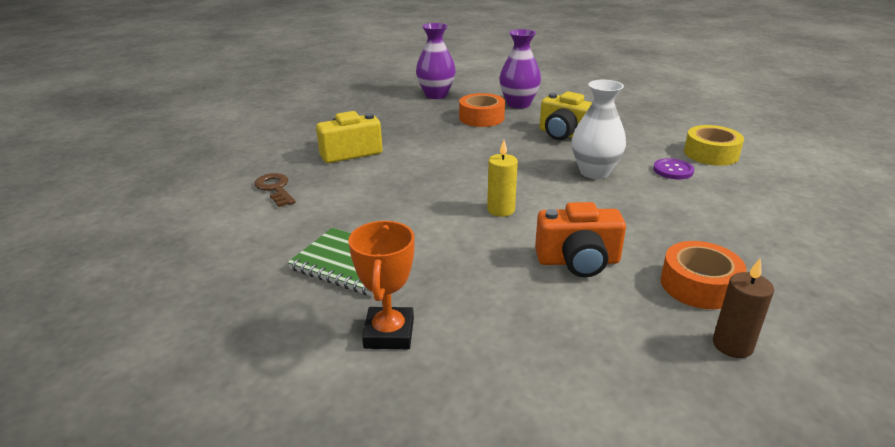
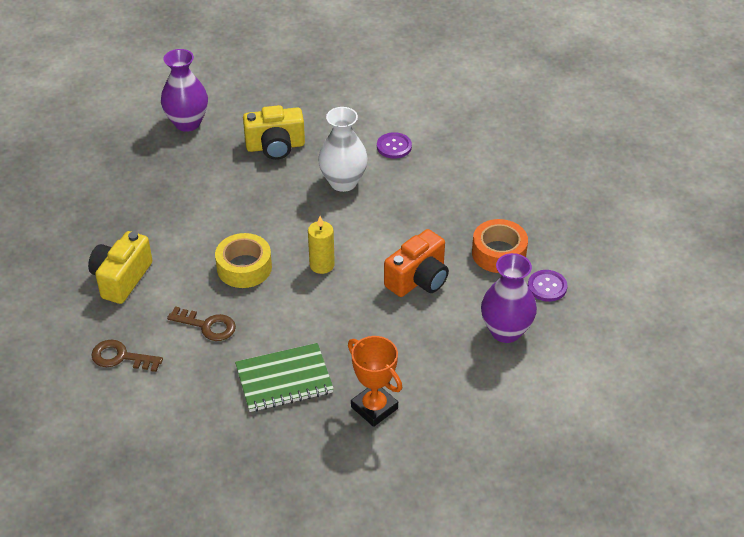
camera: 45 degrees left, 15 degrees up
purple vase [416,23,456,99] -> purple vase moved to [481,253,537,343]
orange tape [459,93,505,127] -> none
yellow tape [684,125,744,166] -> yellow tape moved to [215,233,272,288]
brown candle [713,258,774,358] -> purple button [528,270,567,302]
none -> brown key [167,306,236,341]

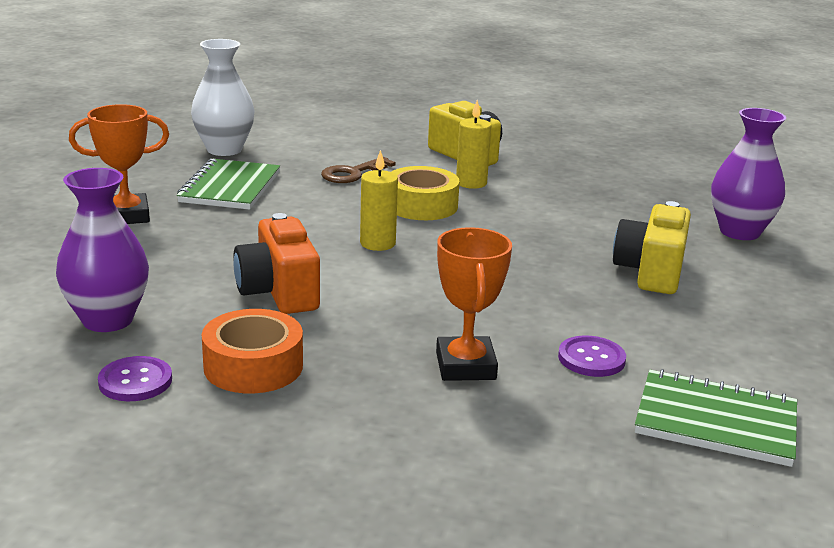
camera: 115 degrees right, 20 degrees down
brown key [91,340,163,372] -> none
white vase [318,107,368,192] -> white vase moved to [191,39,255,156]
none -> orange trophy [436,227,512,381]
none -> yellow candle [456,100,491,189]
none -> green notebook [635,369,797,467]

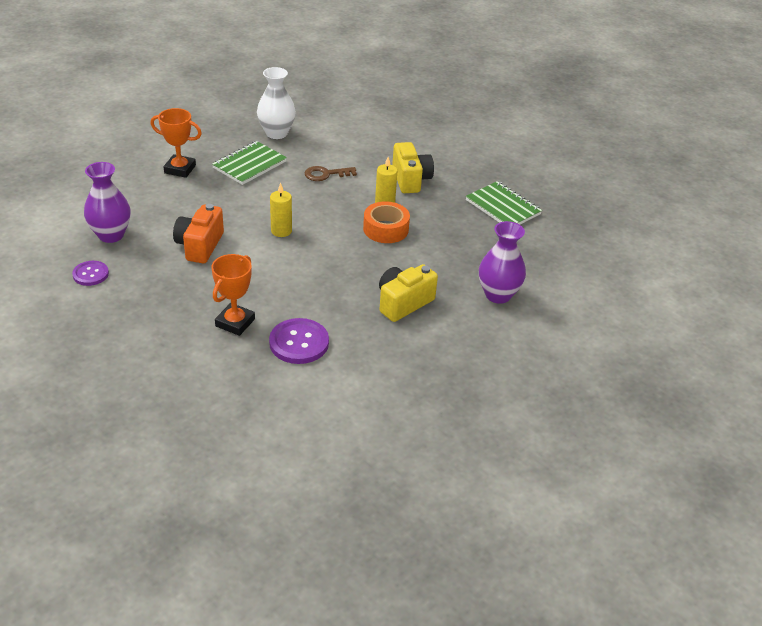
camera: 30 degrees right, 15 degrees up
orange tape [202,309,303,393] -> orange tape moved to [363,201,410,243]
yellow tape [391,166,460,220] -> none
purple button [558,336,626,377] -> purple button [269,318,329,364], size x1.60
green notebook [635,369,797,467] -> green notebook moved to [466,181,542,225]

